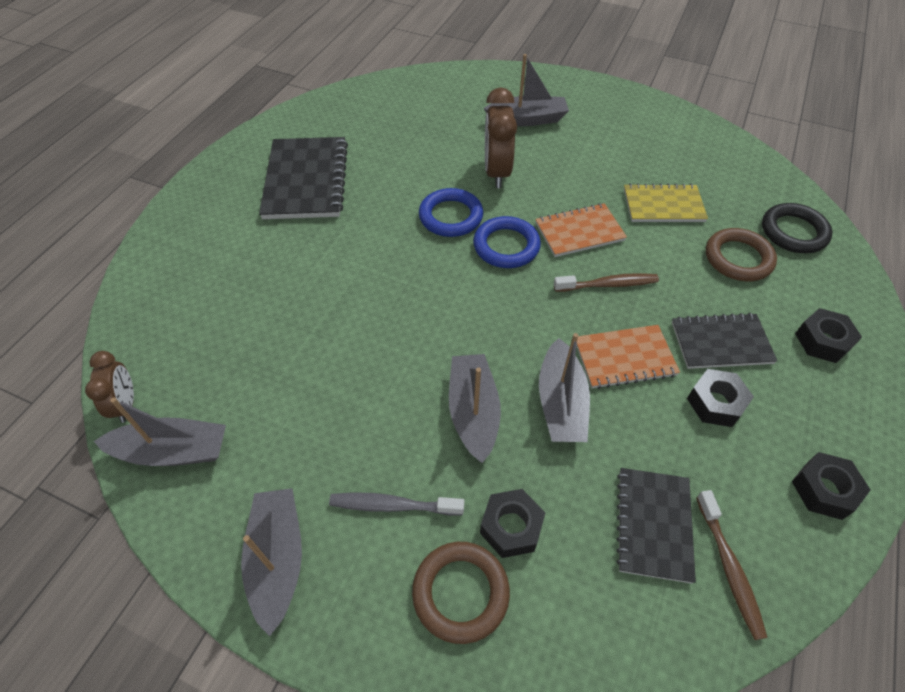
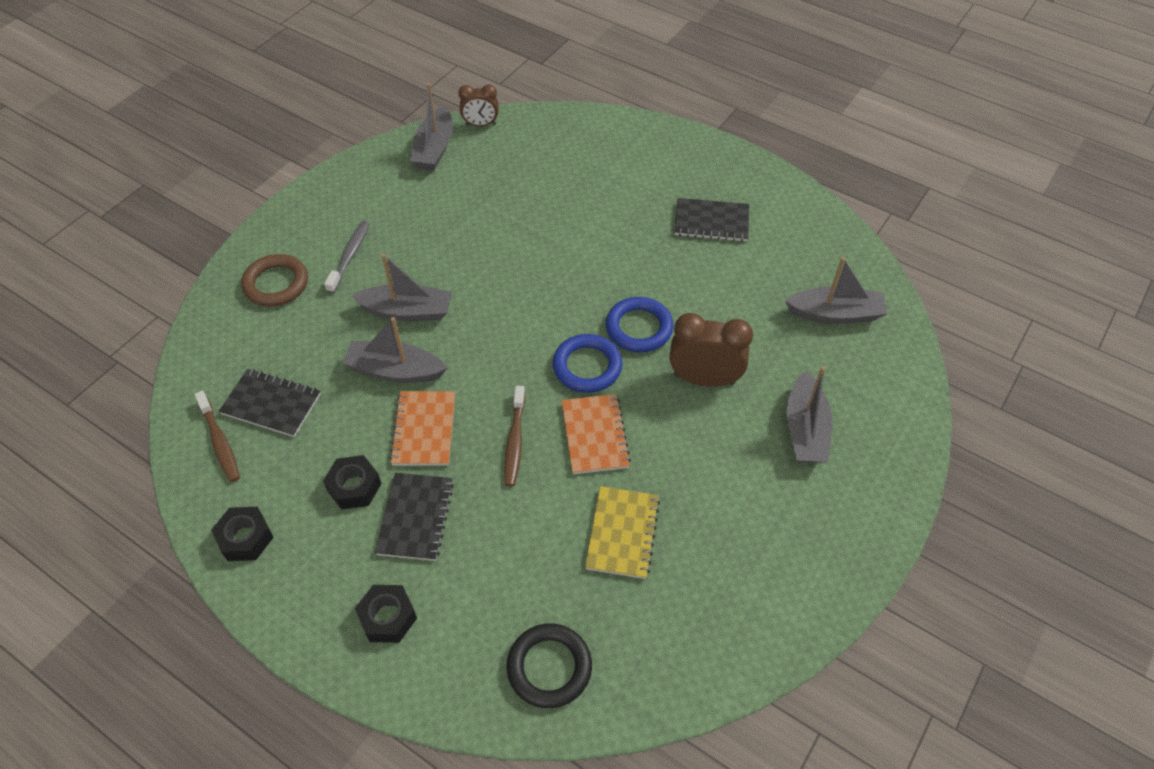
camera: 100 degrees right, 0 degrees up
grey boat [241,488,302,636] -> grey boat moved to [785,257,887,324]
black notebook [259,137,348,219] -> black notebook [674,198,749,242], size x0.63
black nut [480,489,545,558] -> none
brown toothbrush [696,490,768,640] -> brown toothbrush turned 120 degrees counterclockwise [195,391,240,482]
brown ring [706,228,777,281] -> none

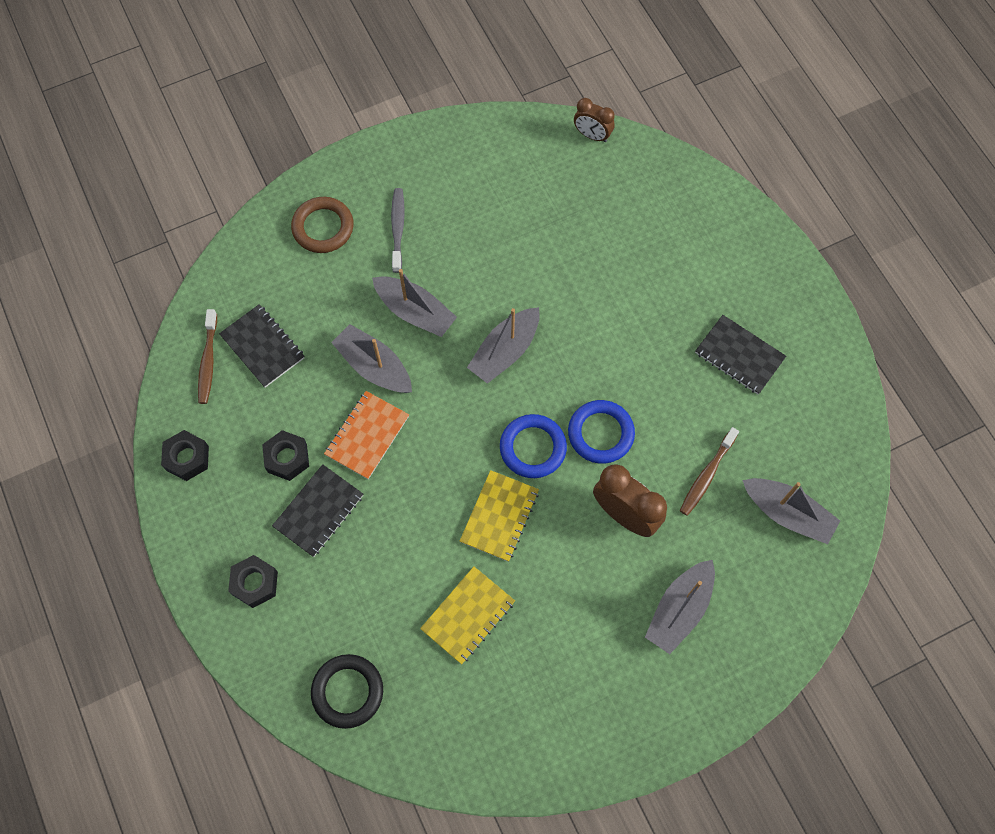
camera: 30 degrees right, 15 degrees up
grey toothbrush [324,220,370,293] -> grey toothbrush turned 45 degrees counterclockwise [391,188,405,273]
grey boat [411,83,453,170] -> grey boat moved to [467,307,540,384]
brown toothbrush [504,386,525,487] -> brown toothbrush moved to [680,427,739,516]
orange notebook [562,394,631,474] -> yellow notebook [460,470,539,562]

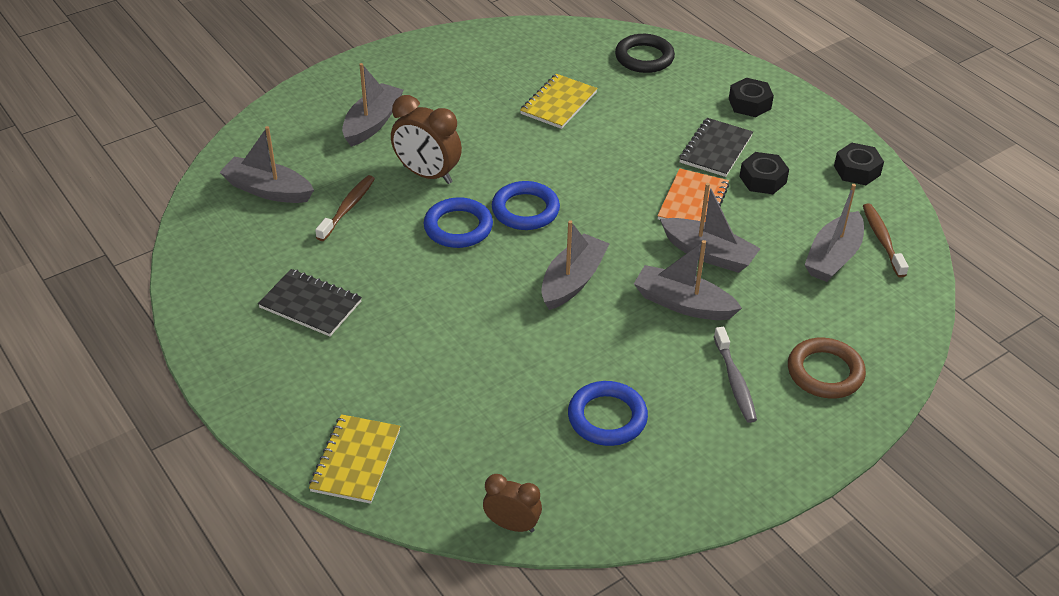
camera: 170 degrees right, 25 degrees down
black notebook [219,304,304,388] -> grey boat [804,184,864,282]
yellow notebook [460,470,539,562] -> yellow notebook moved to [309,414,401,504]
none -> blue ring [568,381,648,446]

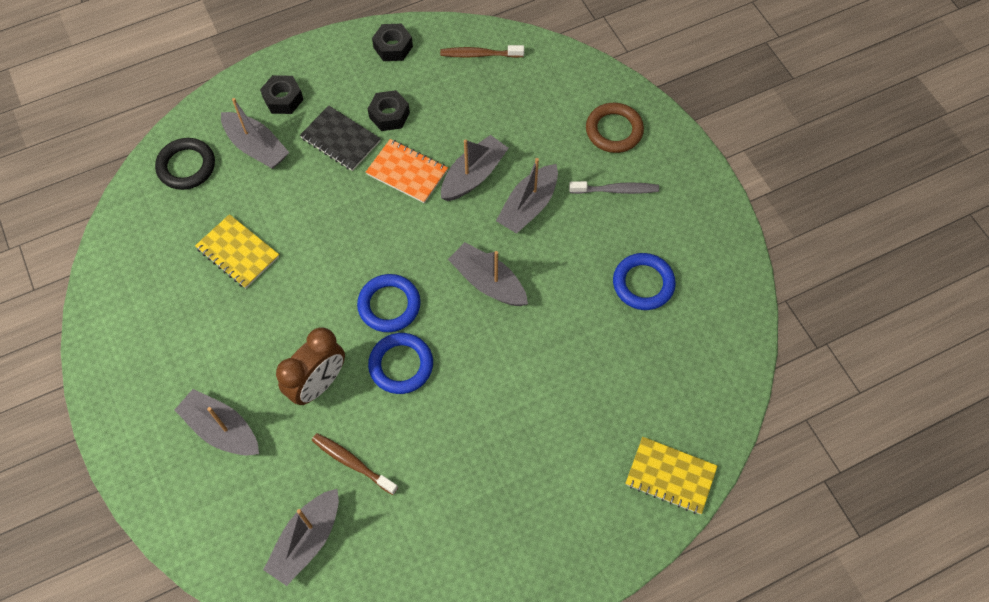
camera: 80 degrees left, 20 degrees up
black notebook [258,269,362,336] -> none
brown clock [483,474,542,532] -> none
grey boat [804,184,864,282] -> grey boat moved to [221,98,289,169]

